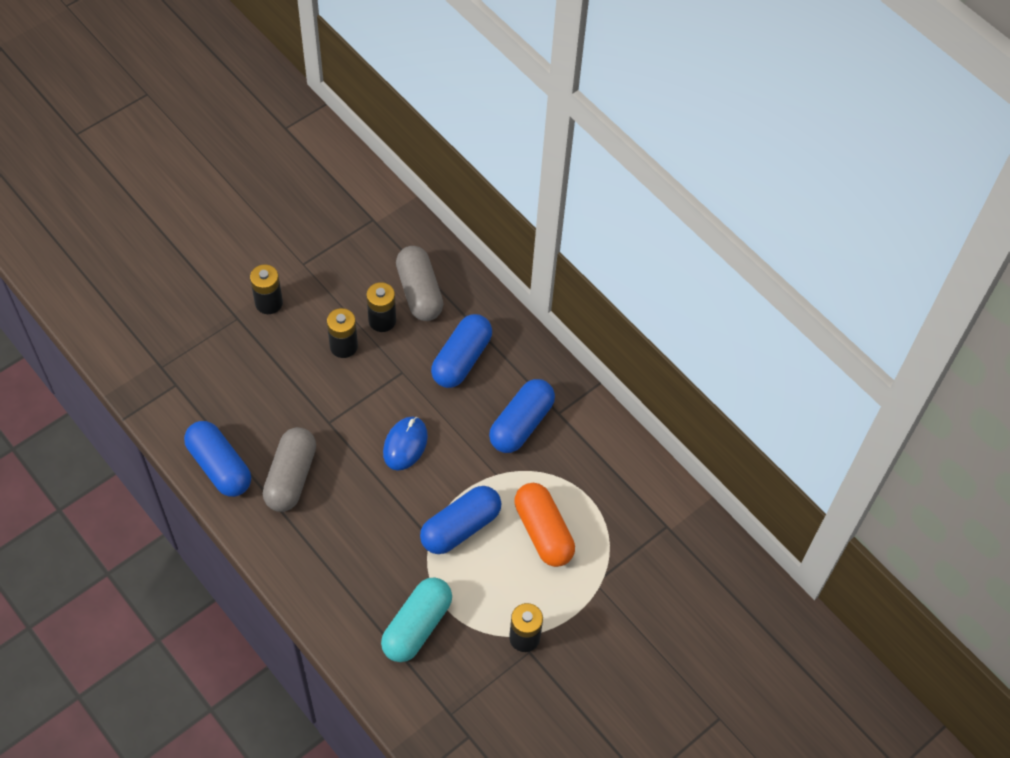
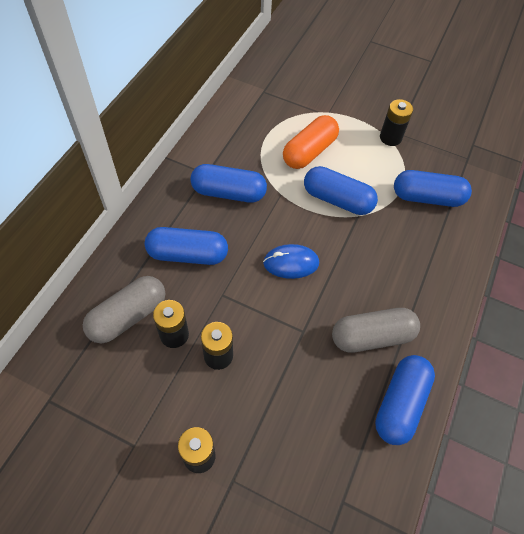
camera: 115 degrees left, 0 degrees up
turquoise capsule [381,577,452,662] -> blue capsule [394,170,472,207]

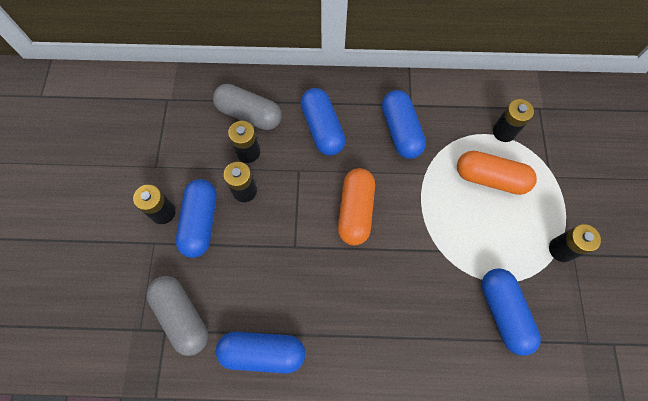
camera: 70 degrees right, 10 degrees up
blue mouse [263,244,319,279] -> orange capsule [338,168,375,245]
blue capsule [304,166,378,215] -> blue capsule moved to [176,179,217,258]
grey capsule [332,308,420,353] -> grey capsule moved to [146,276,208,356]
none -> black battery [493,99,534,142]

